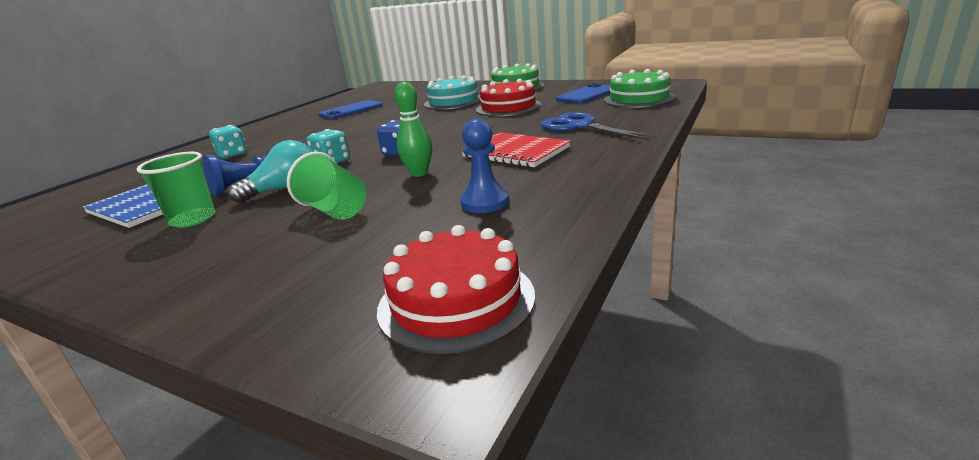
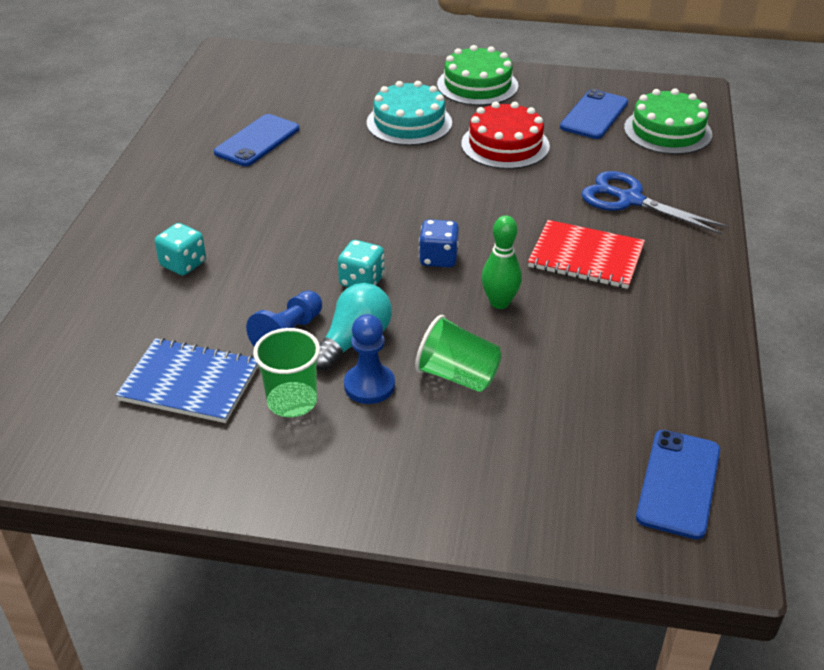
camera: 20 degrees left, 15 degrees up
red cake [377,225,535,354] -> blue phone [636,430,720,540]
blue pawn [460,119,509,213] -> blue pawn moved to [344,314,395,404]

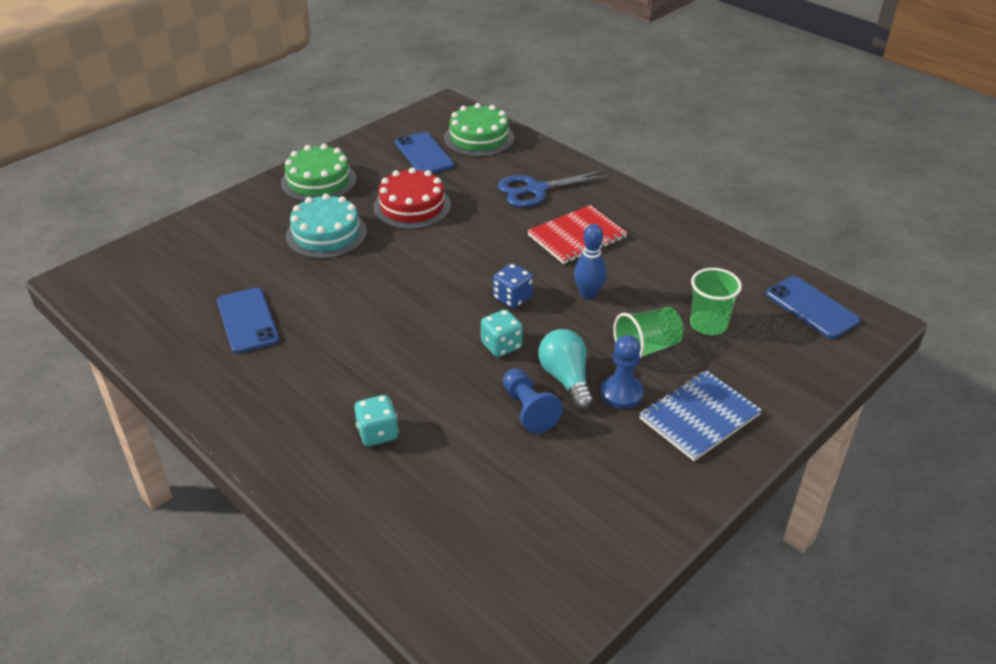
camera: 55 degrees left, 0 degrees up
blue notebook [116,338,259,423] -> blue notebook moved to [639,370,762,461]
green cup [253,328,320,417] -> green cup moved to [690,268,742,335]
green bowling pin [481,215,522,309] -> blue bowling pin [574,224,607,300]

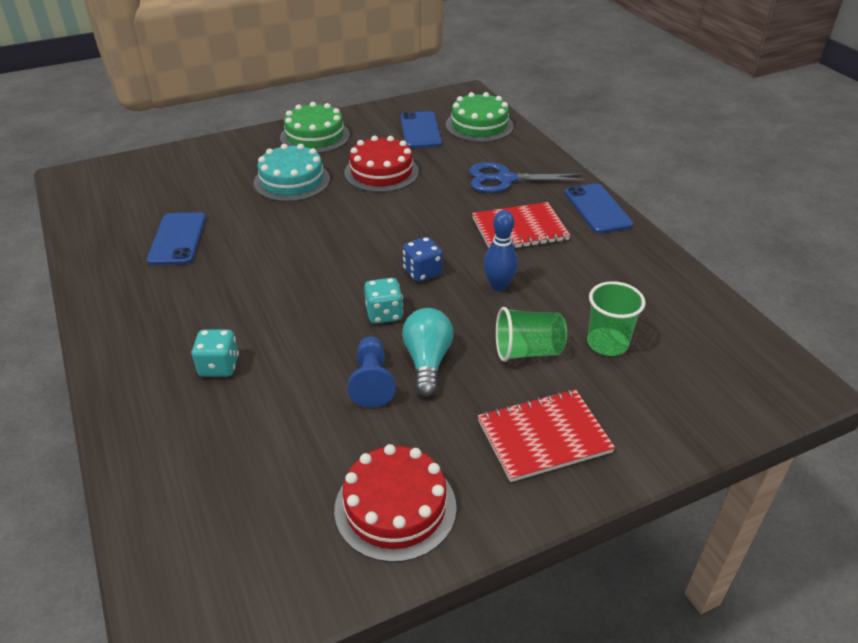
camera: 20 degrees right, 0 degrees up
blue pawn [601,335,644,409] -> none
blue notebook [639,370,762,461] -> red notebook [478,389,615,482]
blue phone [766,276,860,339] -> blue phone moved to [565,183,633,234]
none -> red cake [334,444,457,562]

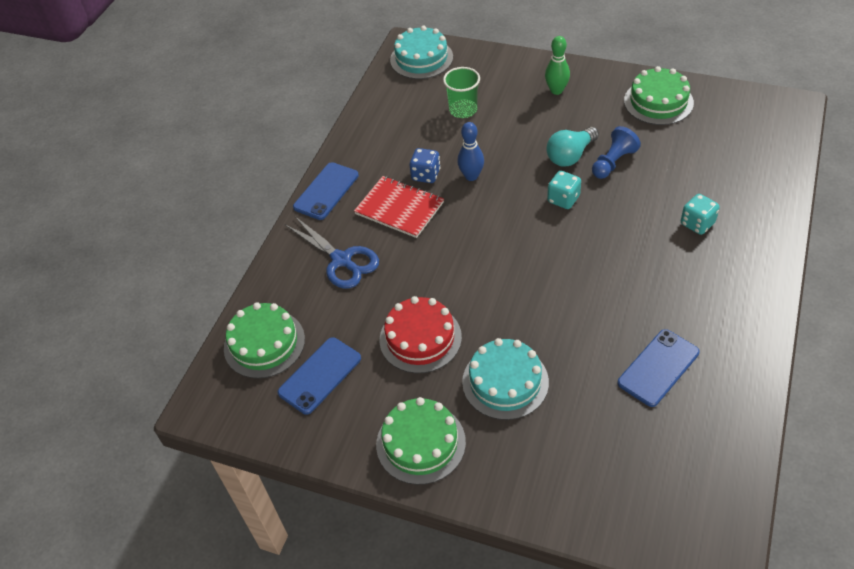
camera: 130 degrees left, 10 degrees up
red cake [334,444,457,562] -> green cake [624,66,694,125]
blue dice [403,237,443,282] -> blue dice moved to [410,148,441,183]
red notebook [478,389,615,482] -> green bowling pin [545,36,570,95]
green cup [496,307,567,362] -> none
none -> turquoise cake [390,26,453,79]

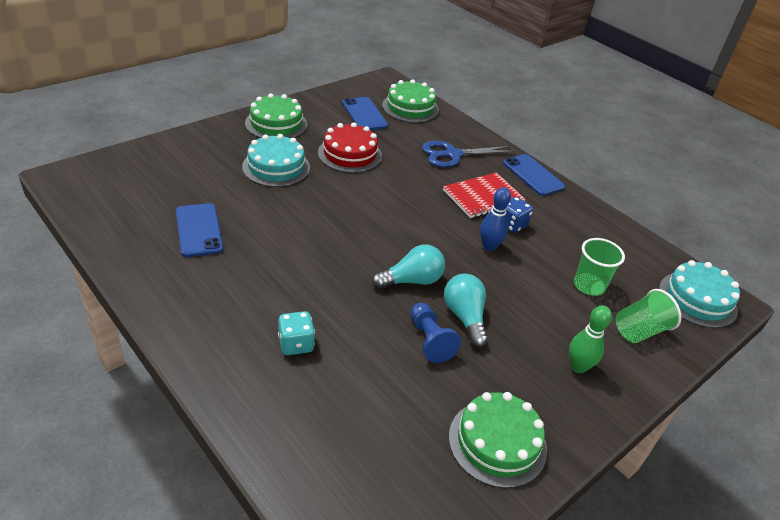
camera: 110 degrees right, 10 degrees down
turquoise dice [547,171,581,209] -> turquoise light bulb [372,244,445,289]
none -> green cup [616,289,681,343]

